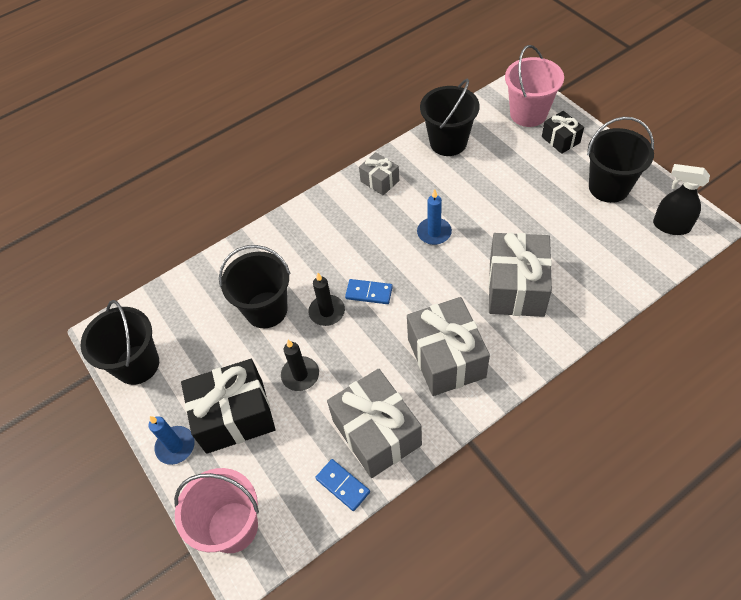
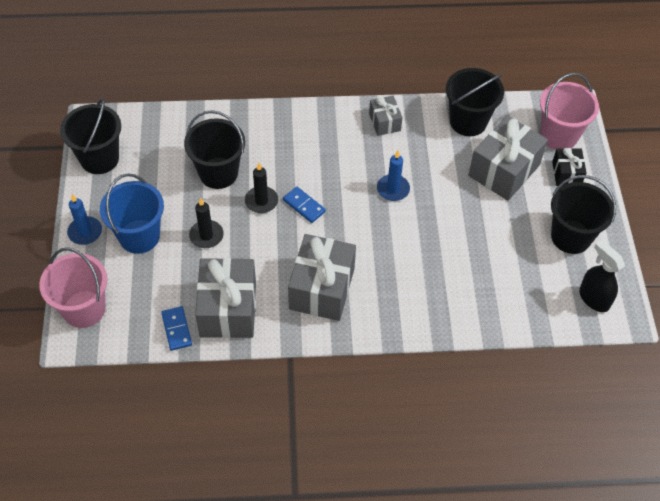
camera: 25 degrees right, 0 degrees up
black gift [181,359,275,454] -> blue bucket [100,173,164,254]
grey gift [489,233,552,317] -> grey gift moved to [468,115,548,201]

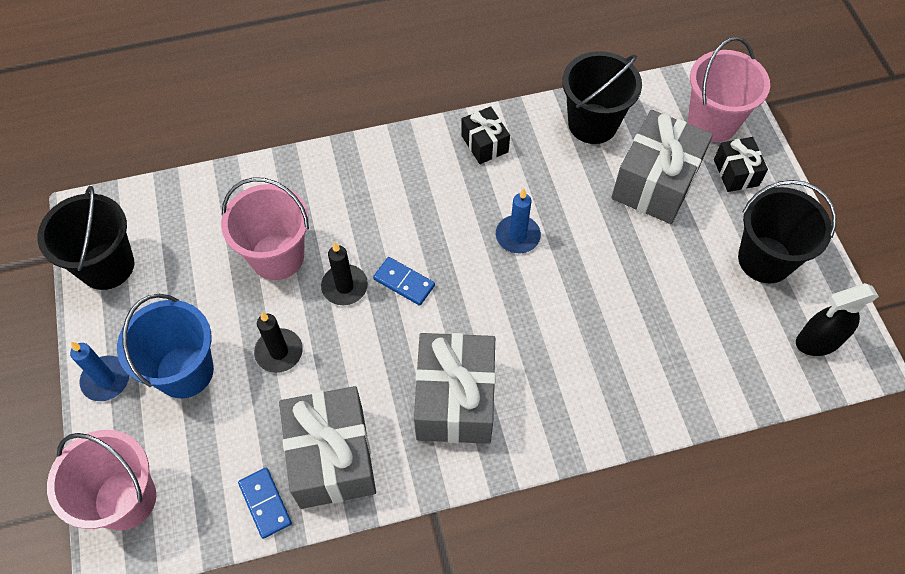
camera: 10 degrees left, 5 degrees up
black bucket [184,110,245,189] -> pink bucket [221,177,309,280]
grey gift [369,96,403,136] -> black gift [461,106,510,164]
black spray bottle [579,240,625,312] -> black spray bottle turned 60 degrees counterclockwise [796,283,879,356]

